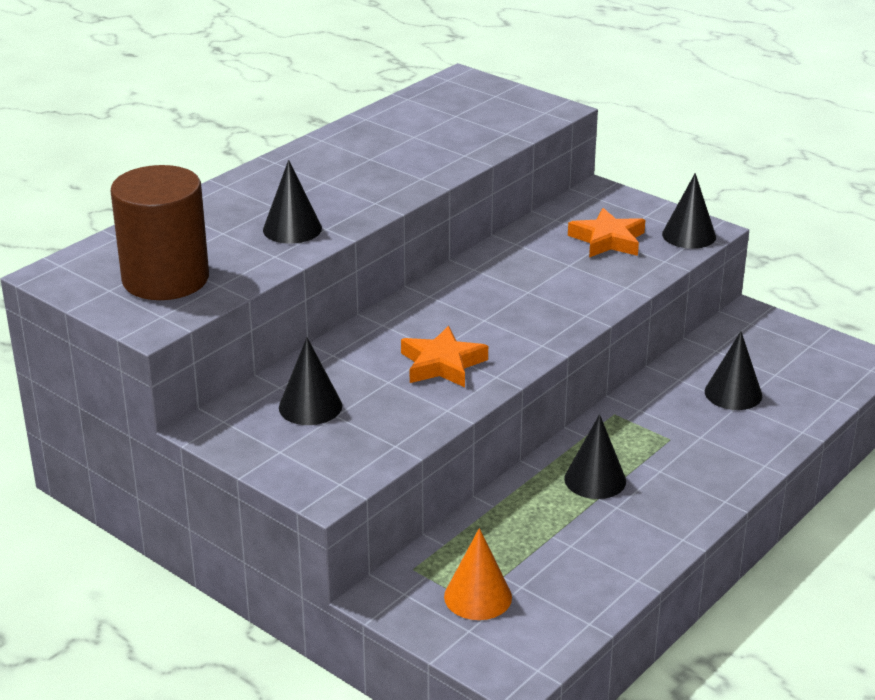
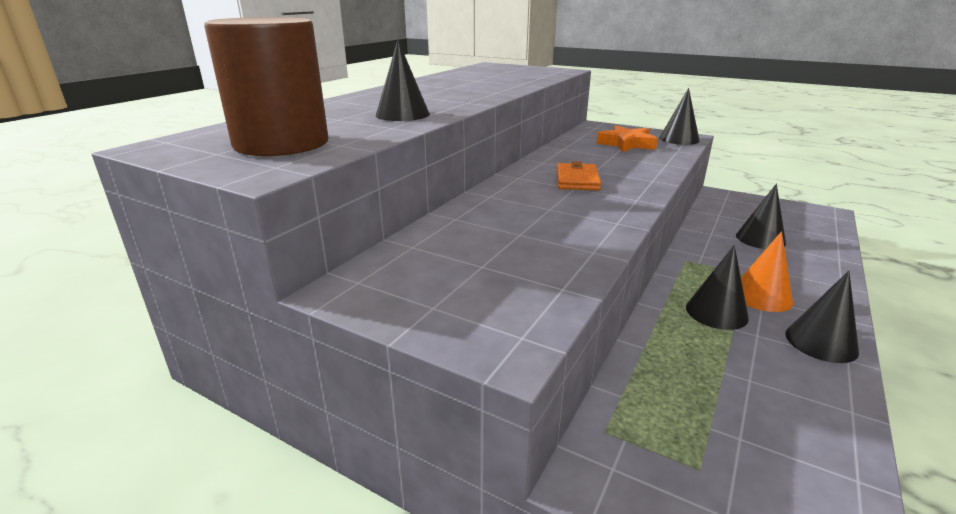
camera: 10 degrees left, 5 degrees down
black cone [279,337,342,425] -> black cone moved to [785,271,859,363]
orange star [401,326,488,387] -> none
orange cone [444,528,512,620] -> orange cone moved to [741,231,793,312]
none -> orange wallet [556,161,601,190]

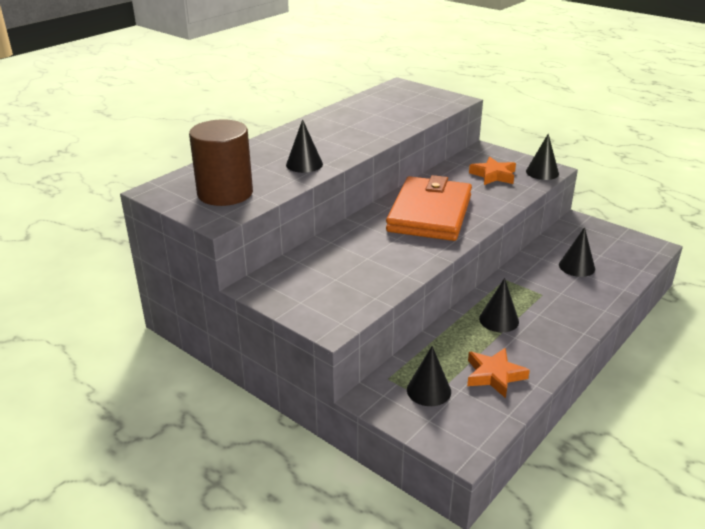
camera: 10 degrees right, 5 degrees up
orange wallet [556,161,601,190] -> orange wallet [386,175,472,241], size x2.33
orange cone [741,231,793,312] -> none
black cone [785,271,859,363] -> black cone moved to [407,346,451,406]
none -> orange star [467,348,530,398]

